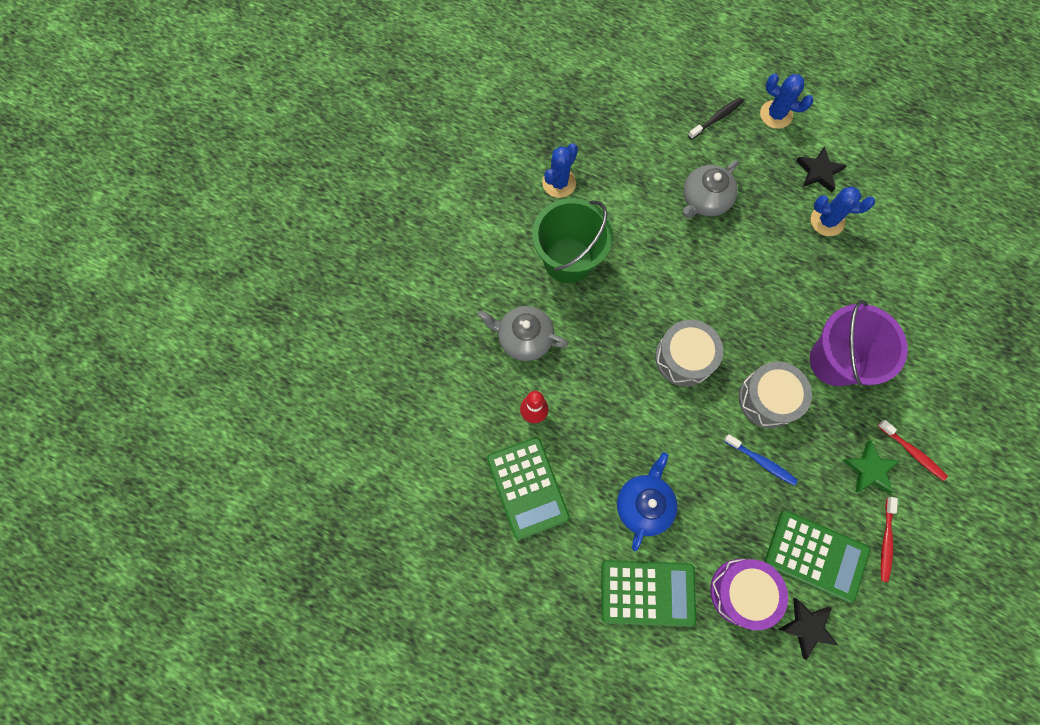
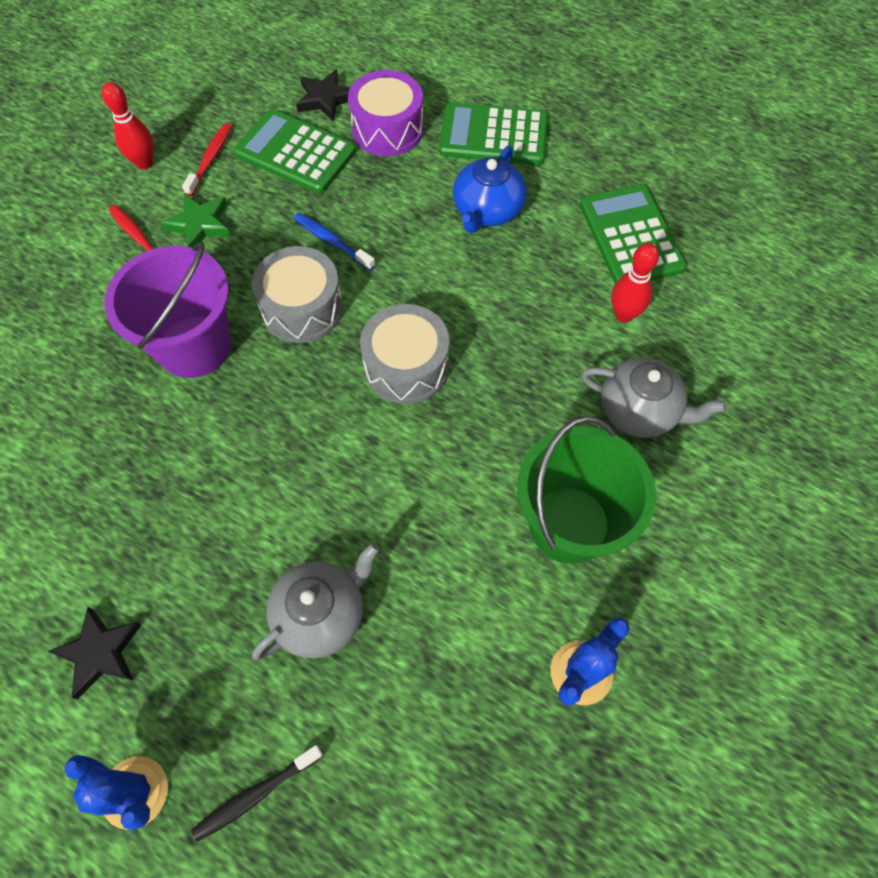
camera: 175 degrees left, 10 degrees down
blue cactus [811,186,875,236] -> none
none -> red bowling pin [102,82,154,169]

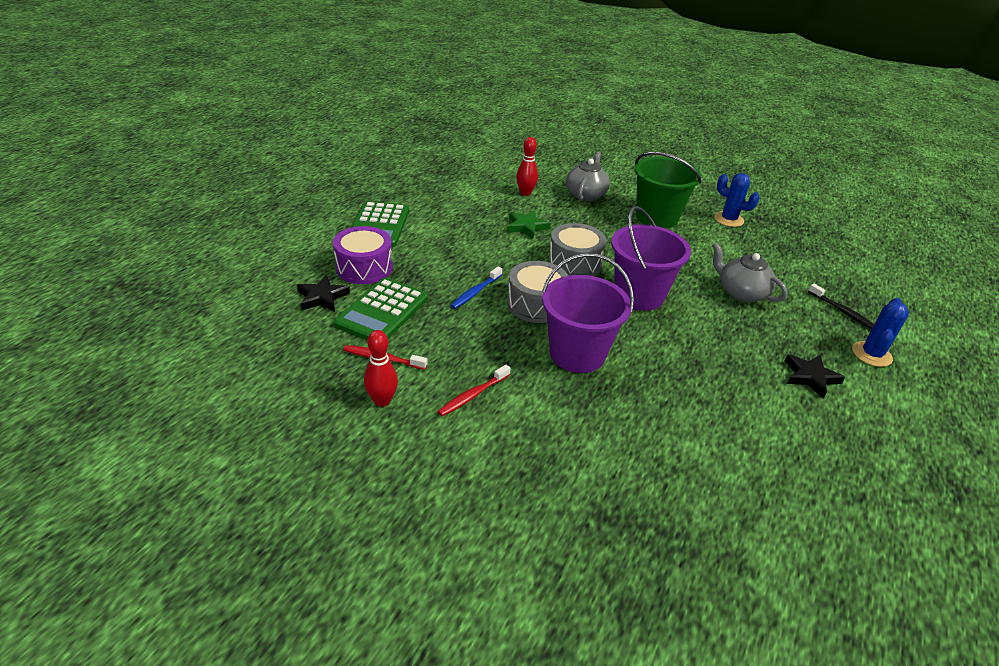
camera: 95 degrees left, 25 degrees down
green star [161,194,231,247] -> green star moved to [507,210,550,239]
blue teapot [453,146,526,233] -> none
green calculator [580,184,687,284] -> none
none -> purple bucket [611,206,691,311]

